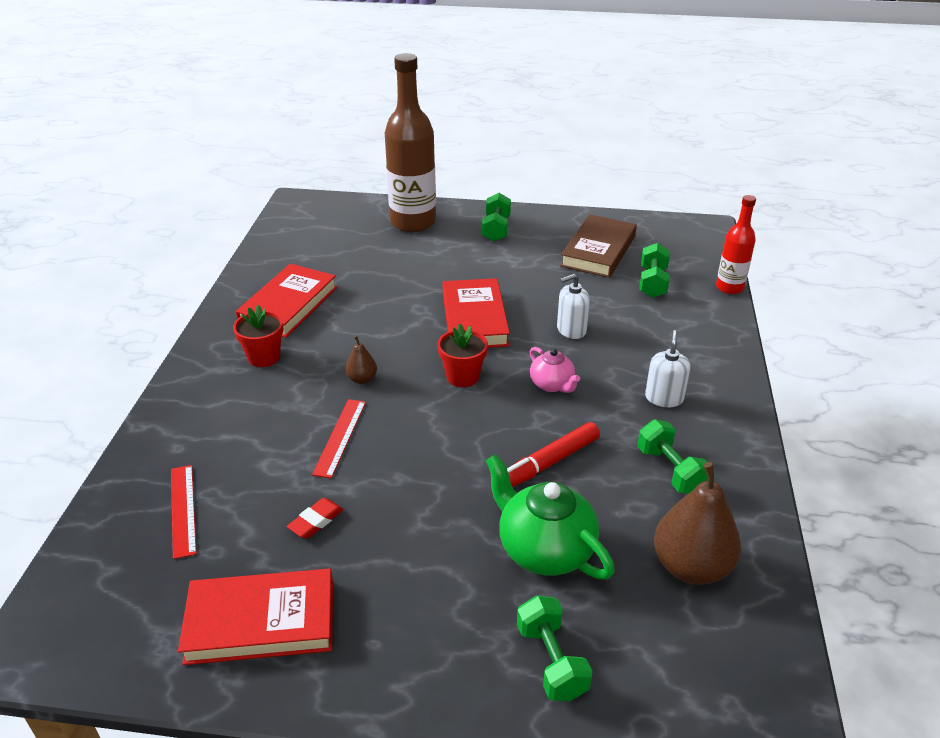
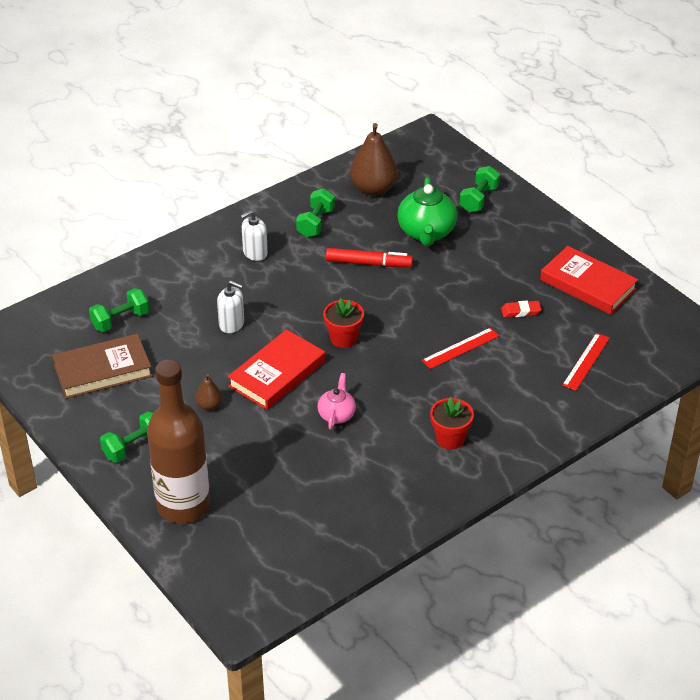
camera: 135 degrees left, 5 degrees up
red book [236,264,337,338] -> none
brown pear [345,336,377,384] -> brown pear moved to [195,374,222,410]
pink teapot [530,347,580,393] -> pink teapot moved to [317,373,356,430]
red bottle [716,195,756,294] -> none

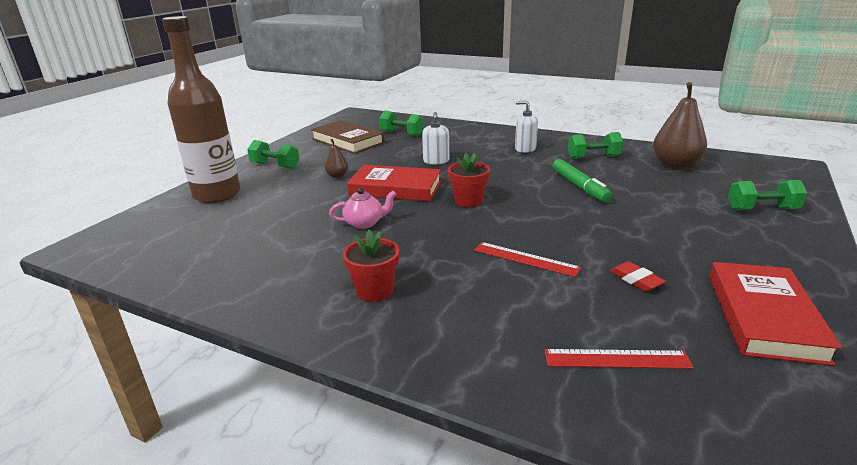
camera: 65 degrees right, 15 degrees down
red marker [326,248,413,267] -> green marker [552,159,612,202]
green teapot [397,178,457,246] -> none

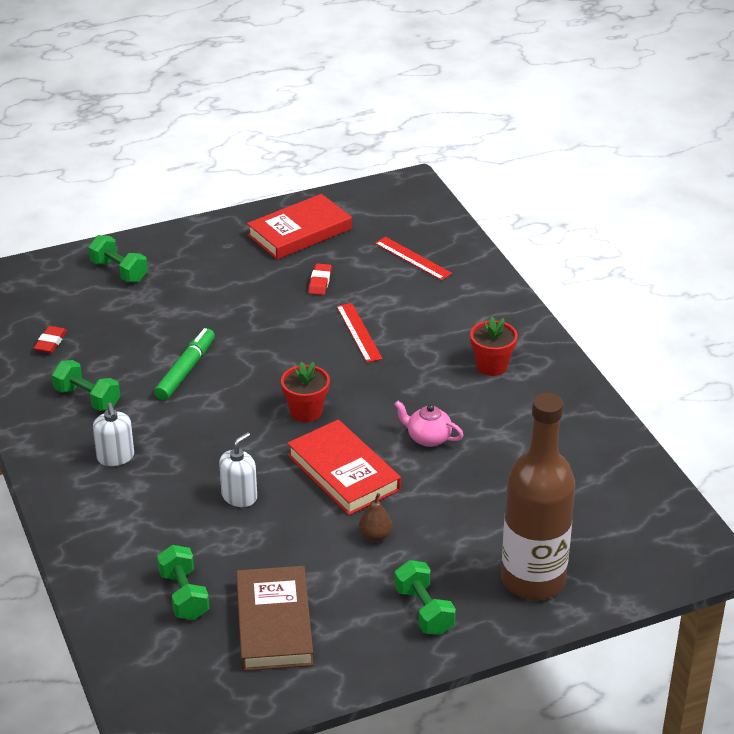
camera: 140 degrees left, 10 degrees up
brown pear [653,82,707,169] -> red eraser [33,326,67,353]

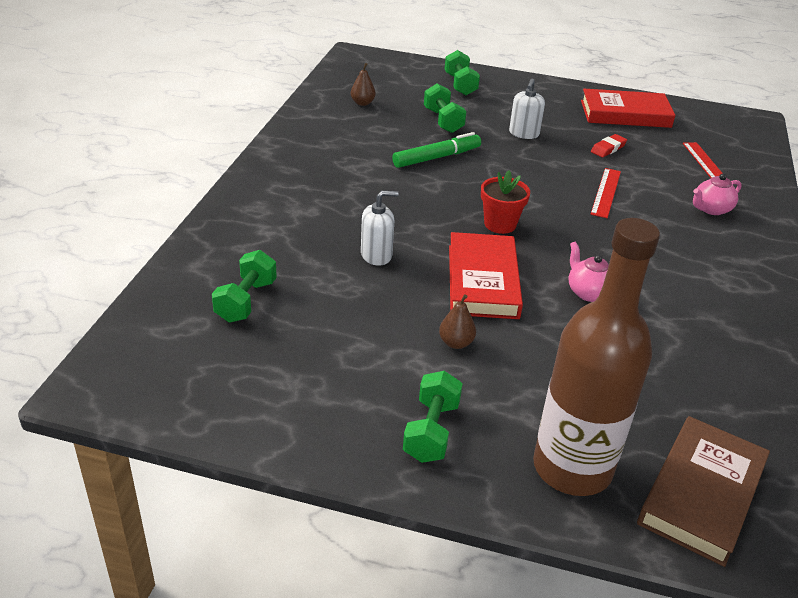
camera: 35 degrees right, 0 degrees up
red eraser [33,326,67,353] -> brown pear [351,63,376,106]
green dumbbell [52,360,120,411] -> green dumbbell moved to [424,83,467,133]
white soap dispenser [93,403,134,466] -> white soap dispenser moved to [509,79,545,139]
brown book [236,566,314,671] -> brown book moved to [637,416,770,567]
red flower pot [470,317,518,376] -> none
none -> pink teapot [693,174,742,215]

